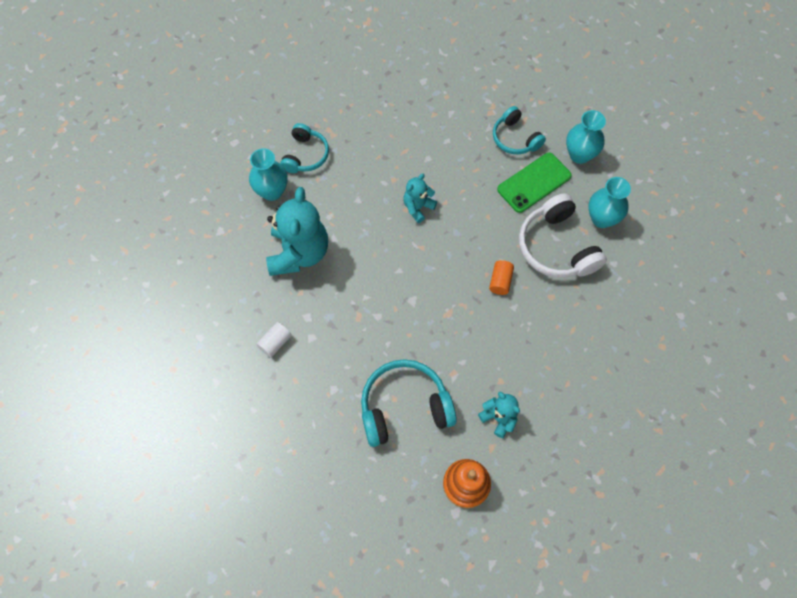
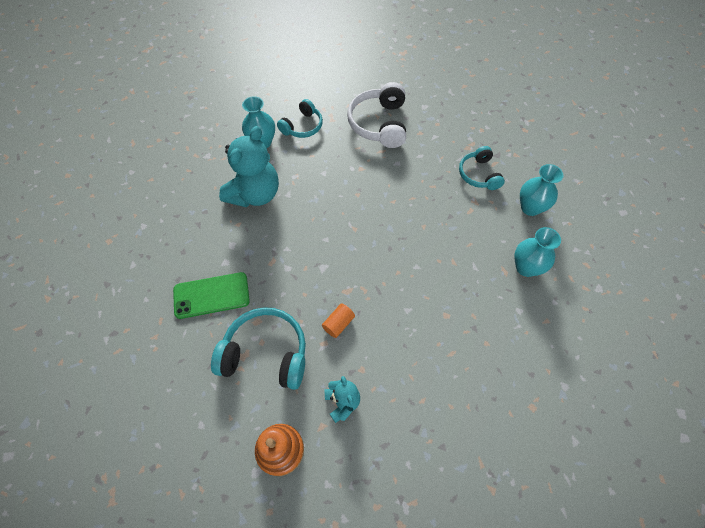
camera: 25 degrees right, 5 degrees down
white cylinder [256,322,292,357] -> none
turquoise teddy bear [403,173,437,223] -> none
orange cylinder [489,260,514,295] -> orange cylinder moved to [322,304,355,338]
green phone [497,153,572,213] -> green phone moved to [173,272,250,319]
white headphones [519,193,607,278] -> white headphones moved to [347,82,406,148]

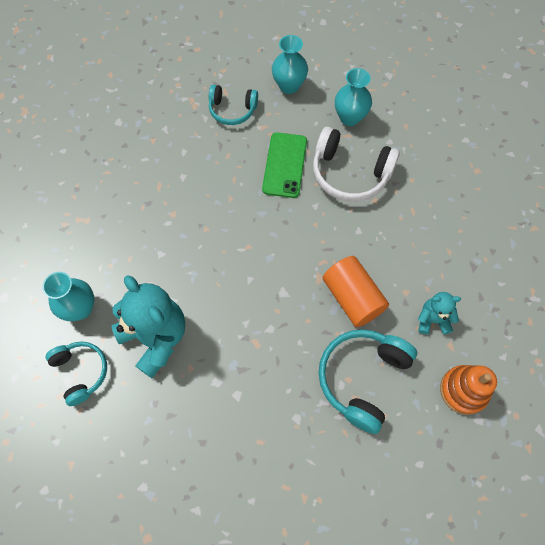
camera: 70 degrees left, 5 degrees up
green phone [173,272,250,319] -> green phone moved to [262,132,307,198]
turquoise headphones [277,99,323,138] -> turquoise headphones moved to [46,342,107,406]
orange cylinder [322,304,355,338] -> orange cylinder [323,256,389,327], size x1.91
white headphones [347,82,406,148] -> white headphones moved to [313,127,400,202]

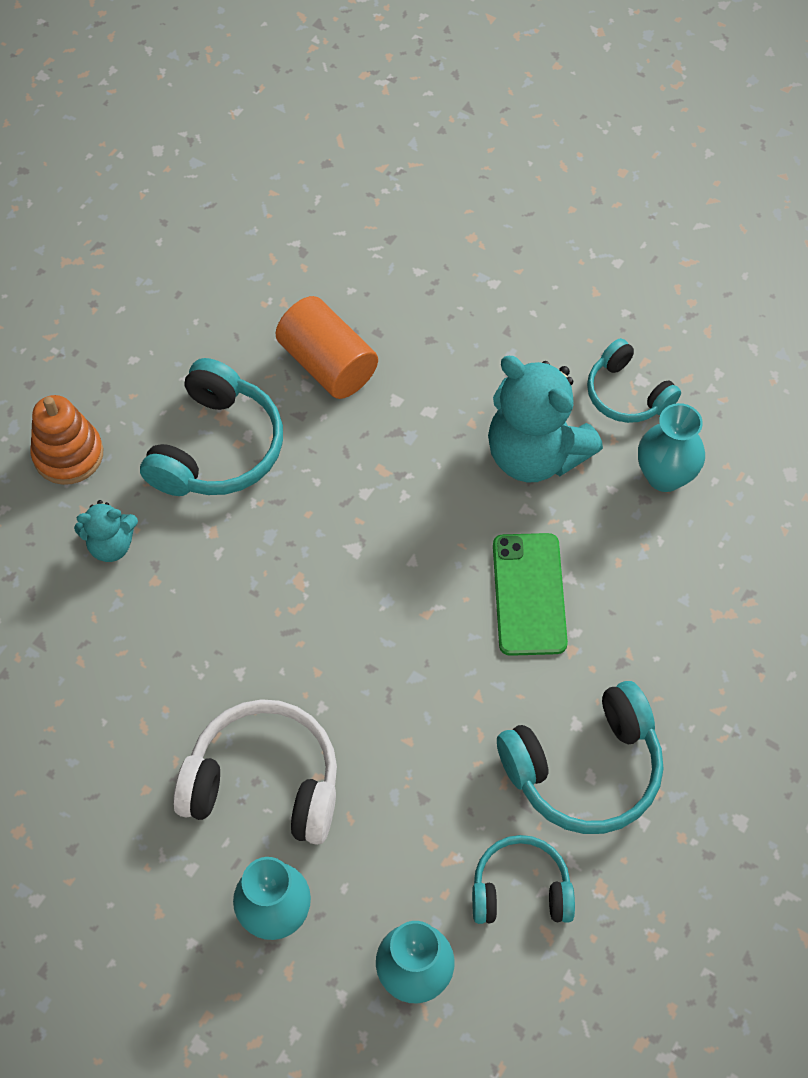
camera: 170 degrees right, 5 degrees down
green phone [262,132,307,198] -> green phone moved to [493,533,568,656]
orange cylinder [323,256,389,327] -> orange cylinder moved to [275,296,378,399]
none -> turquoise headphones [497,681,663,834]

